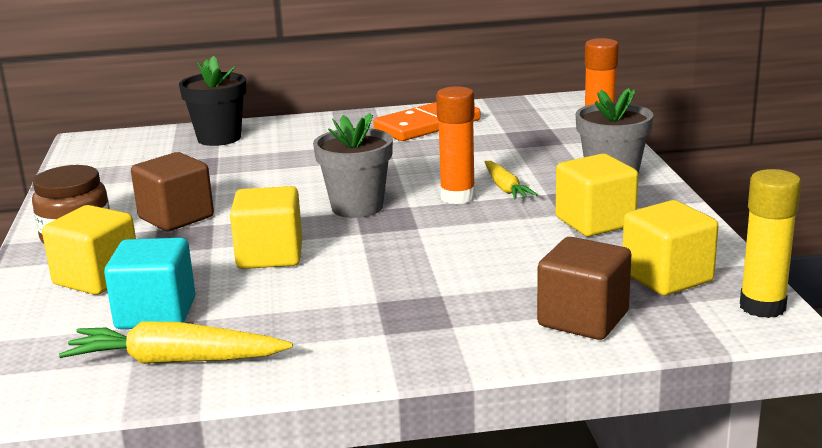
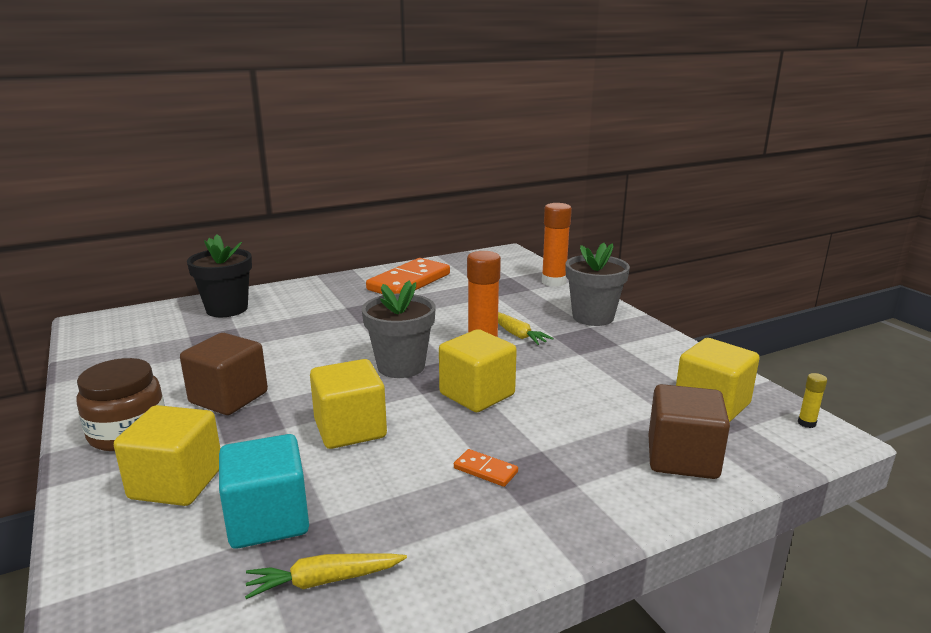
camera: 20 degrees left, 0 degrees up
yellow carrot [59,321,293,364] -> yellow carrot [245,553,407,599], size x0.62
yellow cube [555,154,638,236] -> yellow cube moved to [439,329,517,412]
yellow glue stick [740,169,801,318] -> yellow glue stick [798,373,827,428], size x0.45
none -> orange domino [454,449,518,487]

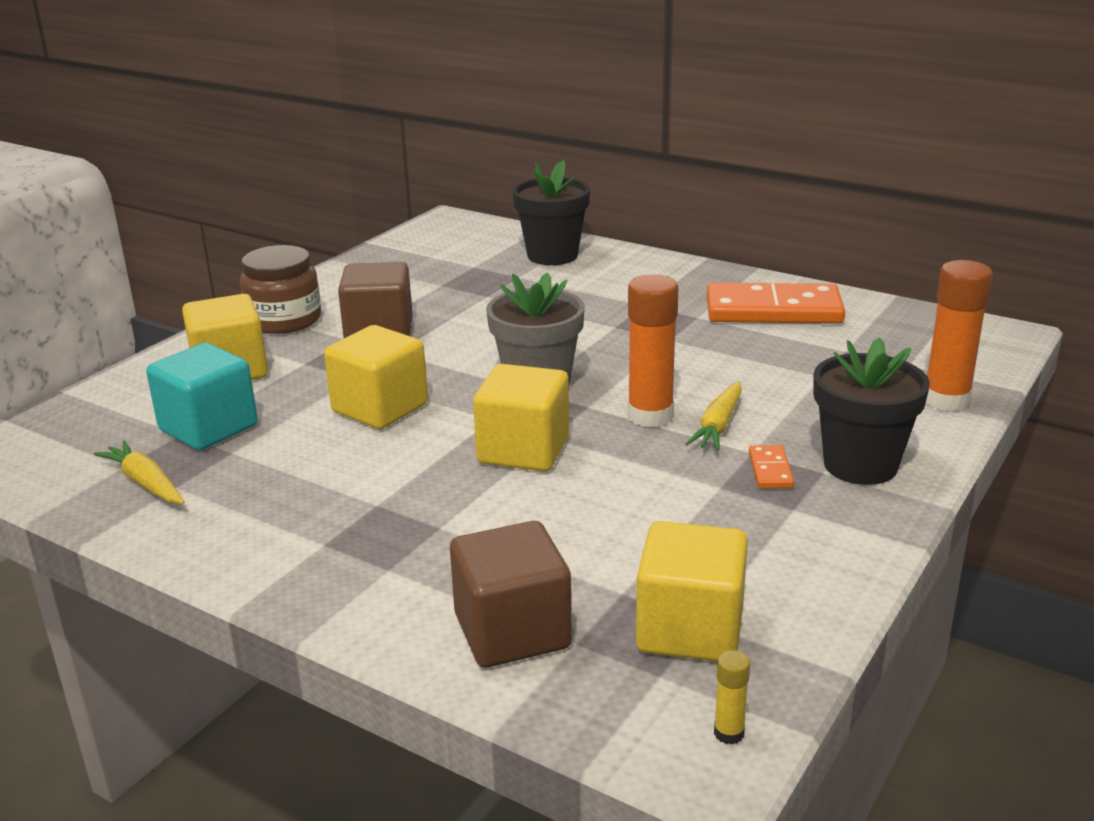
camera: 60 degrees right, 5 degrees up
orange domino [454,449,518,487] -> orange domino moved to [749,445,794,489]
grey flower pot [566,243,630,326] -> black flower pot [813,337,930,485]

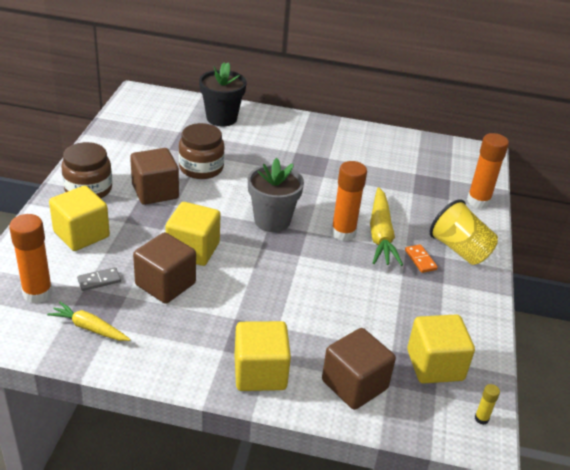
camera: 25 degrees left, 10 degrees up
turquoise cube [146,343,258,450] -> grey domino [77,267,121,291]
yellow cube [473,364,569,471] -> yellow cube moved to [234,321,291,391]
yellow carrot [686,381,742,451] -> yellow carrot [370,187,403,266], size x1.61
orange domino [707,283,845,324] -> none
black flower pot [813,337,930,485] -> yellow cup [430,199,498,265]
none -> orange glue stick [9,214,53,303]
none -> brown cube [133,232,196,304]
none -> brown jar [179,123,225,179]

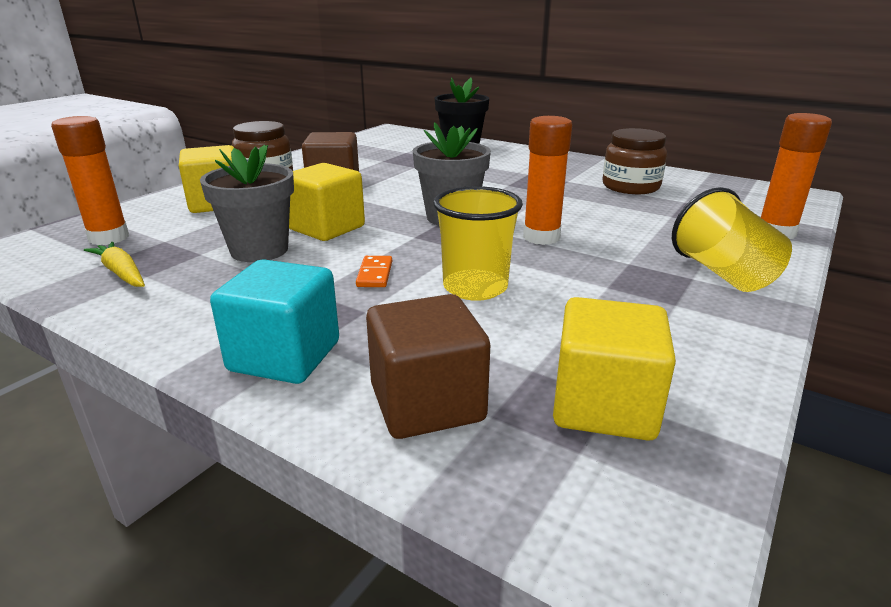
camera: 25 degrees right, 10 degrees down
grey domino [77,267,121,291] -> none
brown cube [133,232,196,304] -> grey flower pot [200,145,294,262]
brown jar [179,123,225,179] -> brown jar moved to [603,128,667,194]
yellow cube [234,321,291,391] -> turquoise cube [210,259,339,384]
yellow carrot [370,187,403,266] -> none
orange domino [405,244,438,273] -> orange domino moved to [356,256,392,287]
yellow glue stick [475,384,500,425] -> none
none -> yellow cup [433,186,523,301]

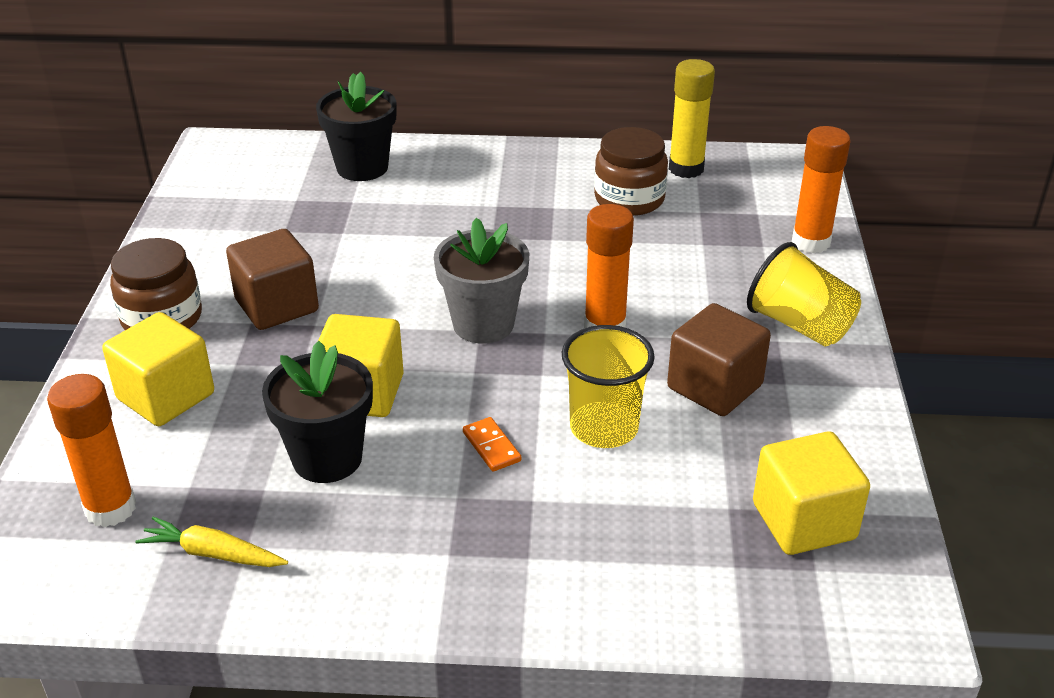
camera: 30 degrees left, 10 degrees up
grey flower pot [200,145,294,262] -> black flower pot [262,341,373,483]
turquoise cube [210,259,339,384] -> none
brown cube [366,294,490,439] -> brown cube moved to [667,303,771,416]
none -> yellow glue stick [669,59,715,178]

